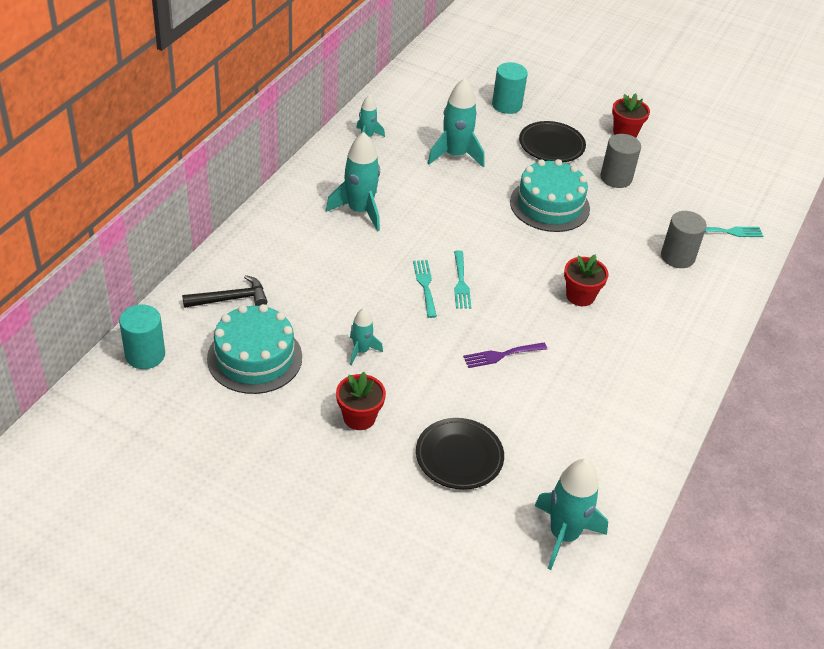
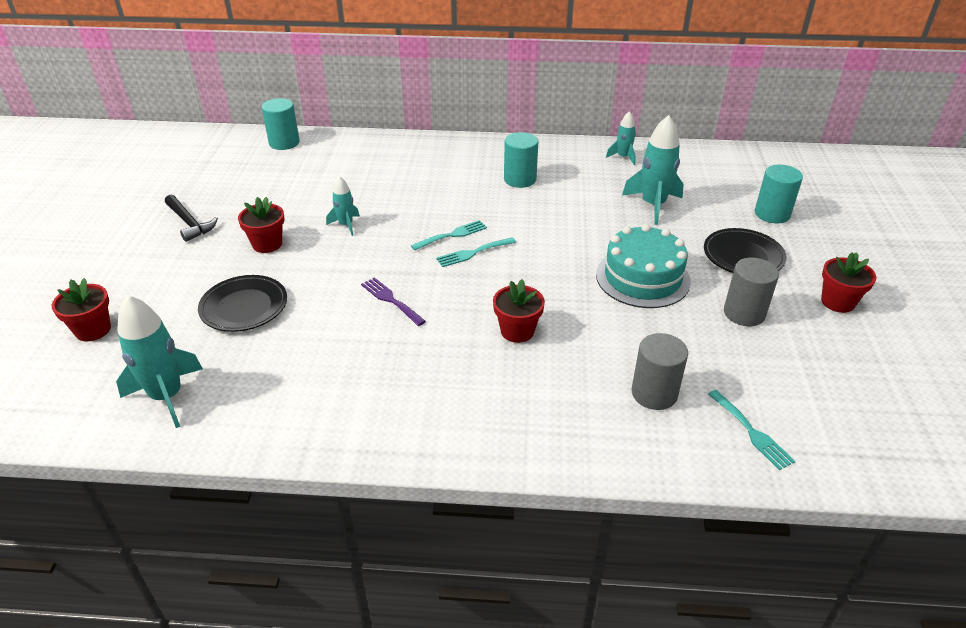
camera: 70 degrees right, 5 degrees down
black hammer [182,275,268,308] -> black hammer moved to [165,195,218,242]
turquoise cake [207,304,302,394] -> none
turquoise rocket [326,132,380,231] -> turquoise cylinder [504,132,538,188]
none -> red flower pot [52,278,111,341]

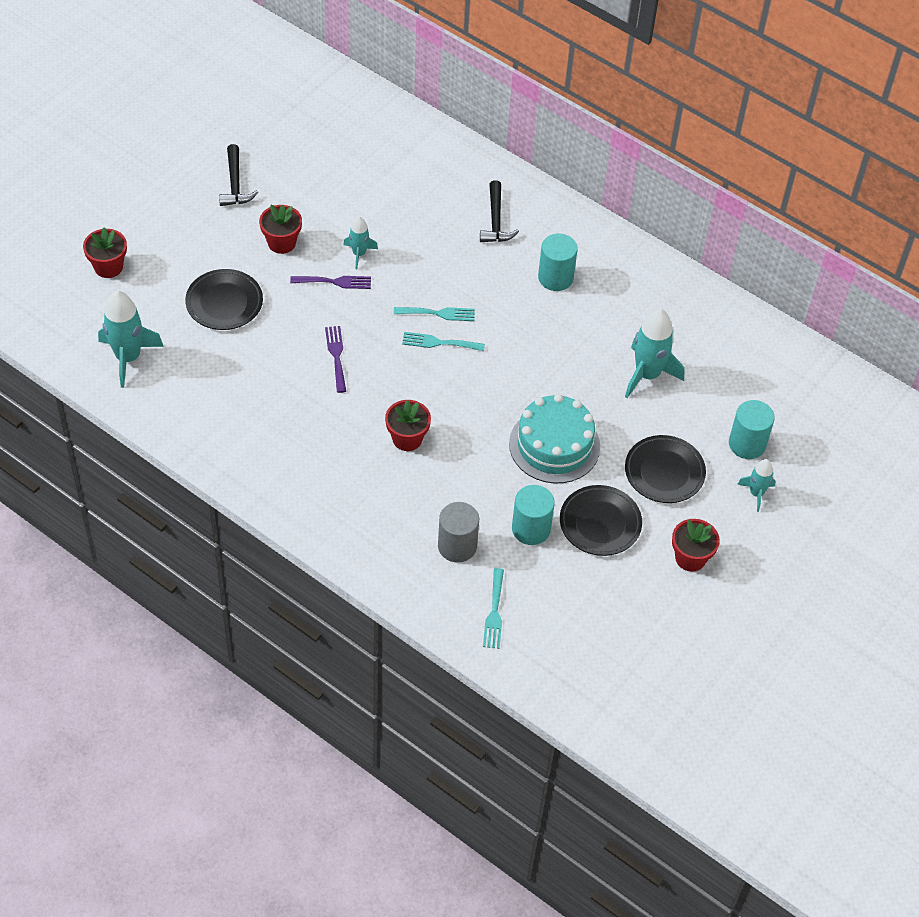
camera: 30 degrees right, 15 degrees up
turquoise cylinder [261,98,300,150] -> turquoise cylinder moved to [512,485,555,545]
turquoise rocket [606,111,636,165] -> turquoise rocket moved to [737,459,776,512]
grey cylinder [724,258,779,326] -> black plate [560,485,642,556]
none -> purple fork [290,276,371,289]
none -> black hammer [480,180,519,242]

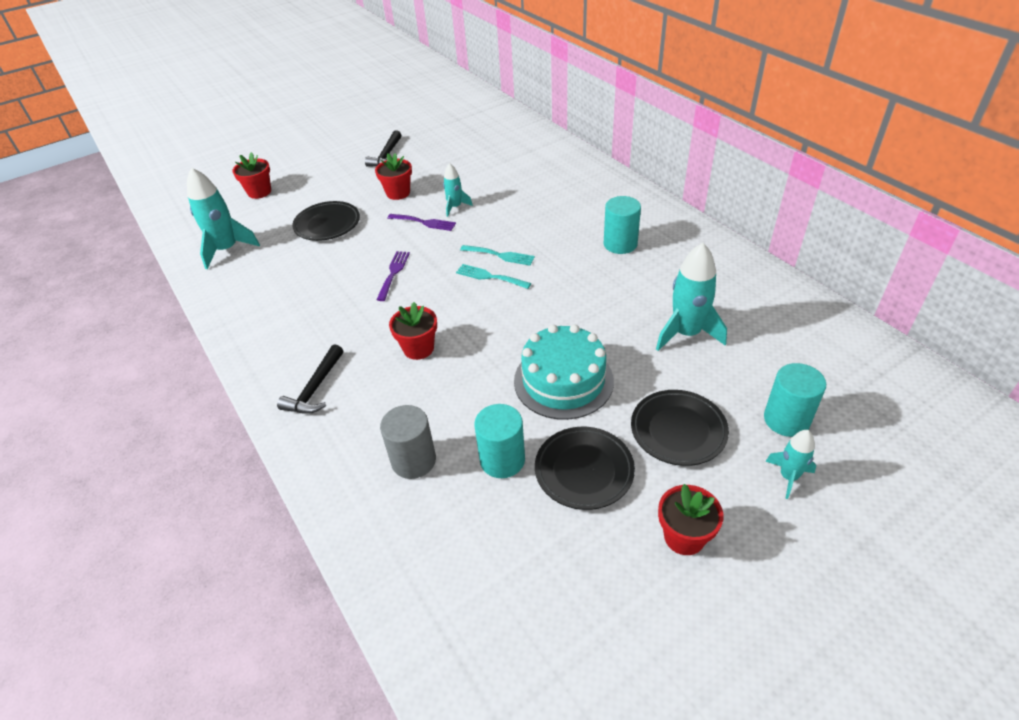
camera: 25 degrees right, 10 degrees down
black hammer [480,180,519,242] -> black hammer moved to [277,344,343,414]
turquoise fork [483,568,504,649] -> none

